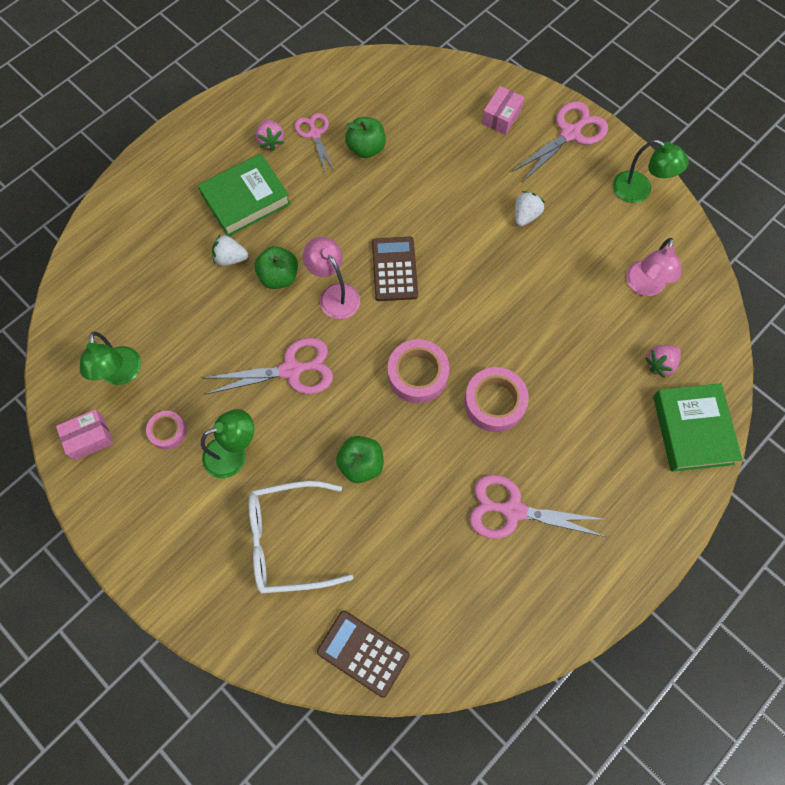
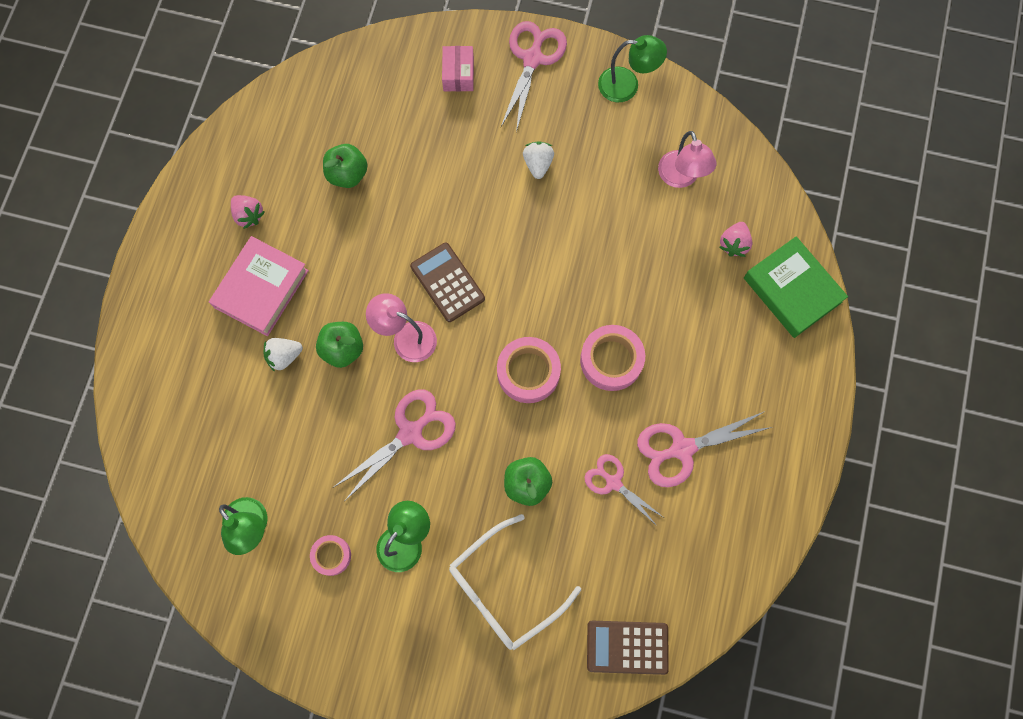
camera: 30 degrees left, 5 degrees up
pink box [56,409,114,461] -> none
green book [198,153,291,236] -> pink book [209,236,309,336]
pink scissors [295,113,335,172] -> pink scissors moved to [585,454,663,526]

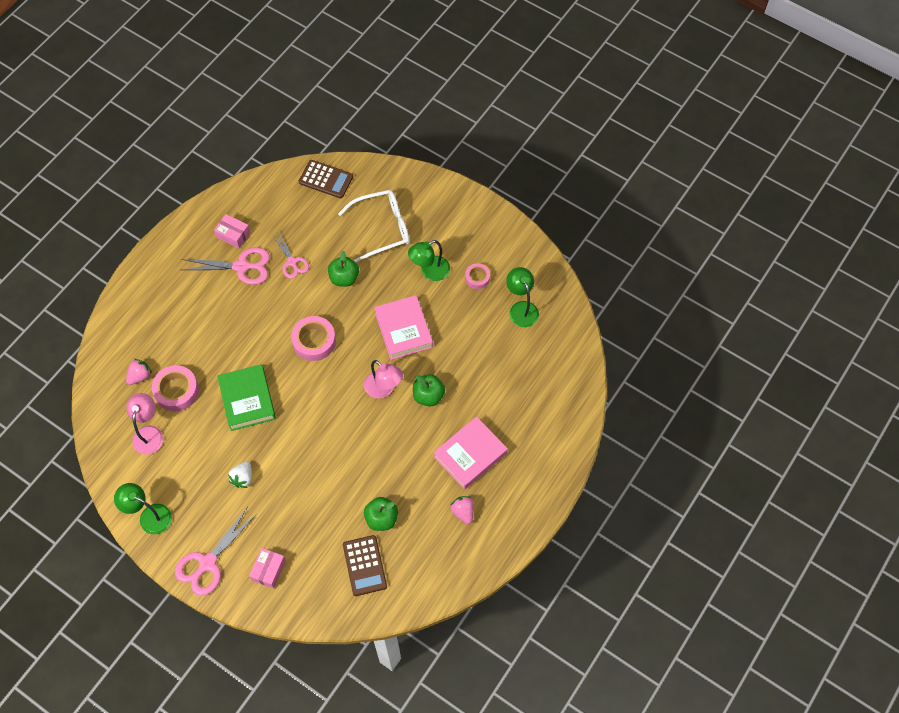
camera: 160 degrees left, 10 degrees down
white strawberry [264,338,303,372] -> none
pink scissors [334,389,456,500] -> pink book [374,295,433,360]
brown calculator [410,242,485,322] -> brown calculator moved to [343,535,387,596]
pink tape [580,325,645,391] -> pink tape moved to [152,365,199,411]
green book [744,236,848,338] -> green book moved to [217,364,276,431]
none -> pink box [214,214,251,248]

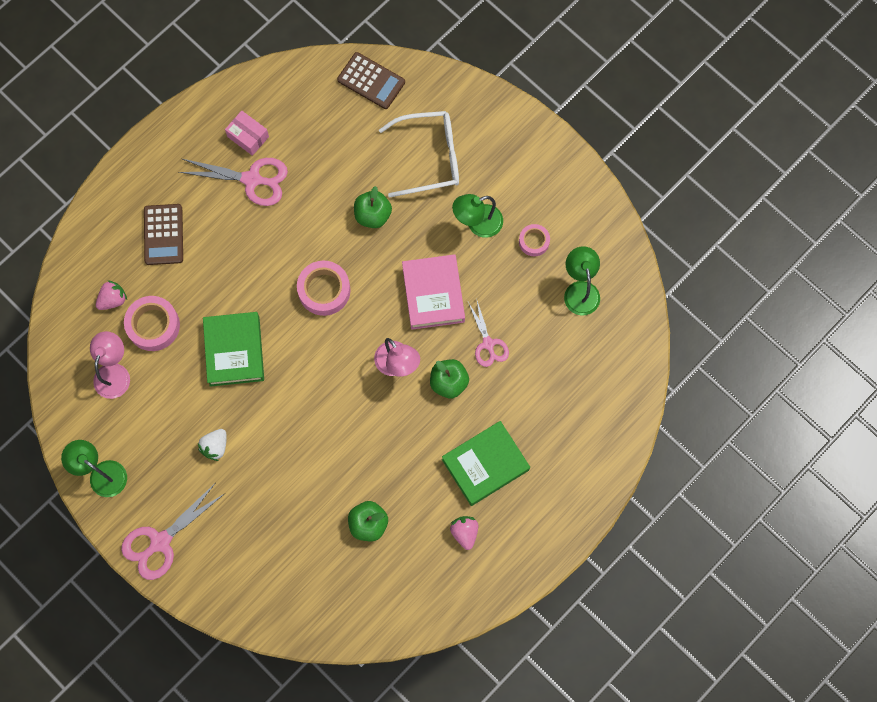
camera: 10 degrees right, 10 degrees up
pink box [249,548,286,588] -> none
pink scissors [273,232,309,279] -> pink scissors moved to [468,298,509,367]
brown calculator [343,535,387,596] -> brown calculator moved to [144,204,183,265]
pink book [433,416,508,490] -> green book [442,421,530,506]

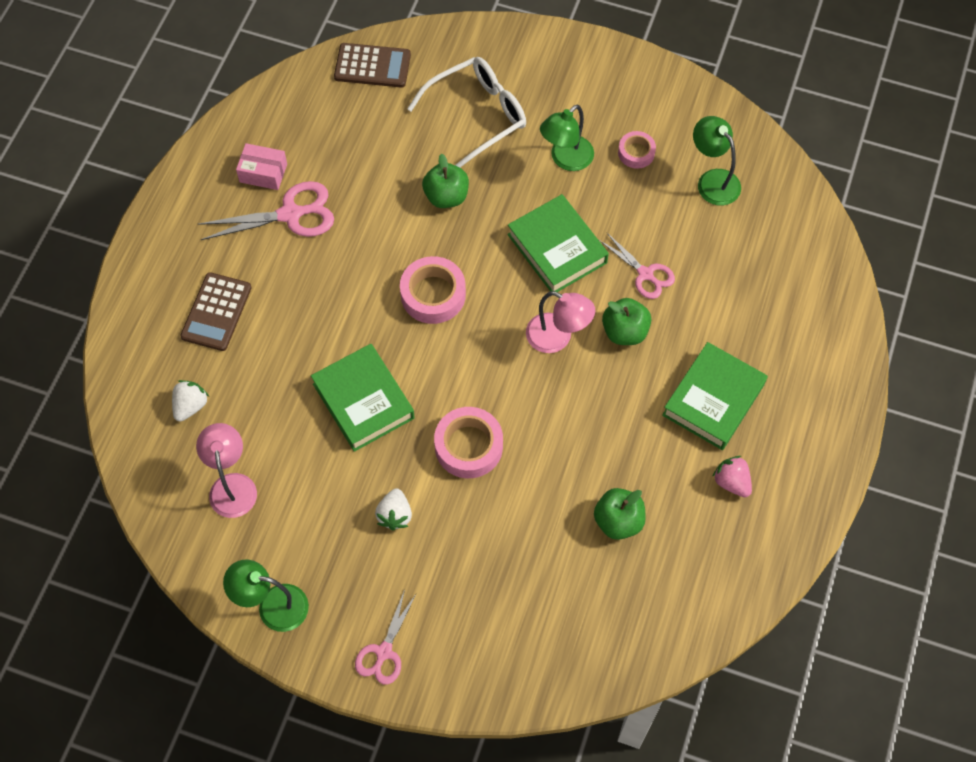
camera: 25 degrees left, 10 degrees down
pink strawberry [96,280,127,310] -> white strawberry [172,380,209,422]
pink scissors [121,484,224,580] -> pink scissors [355,590,416,685], size x0.64
pink tape [124,296,180,351] -> pink tape moved to [434,407,503,478]
brown calculator [144,204,183,265] -> brown calculator turned 45 degrees clockwise [180,272,252,351]
pink book [402,254,465,330] -> green book [507,194,609,292]

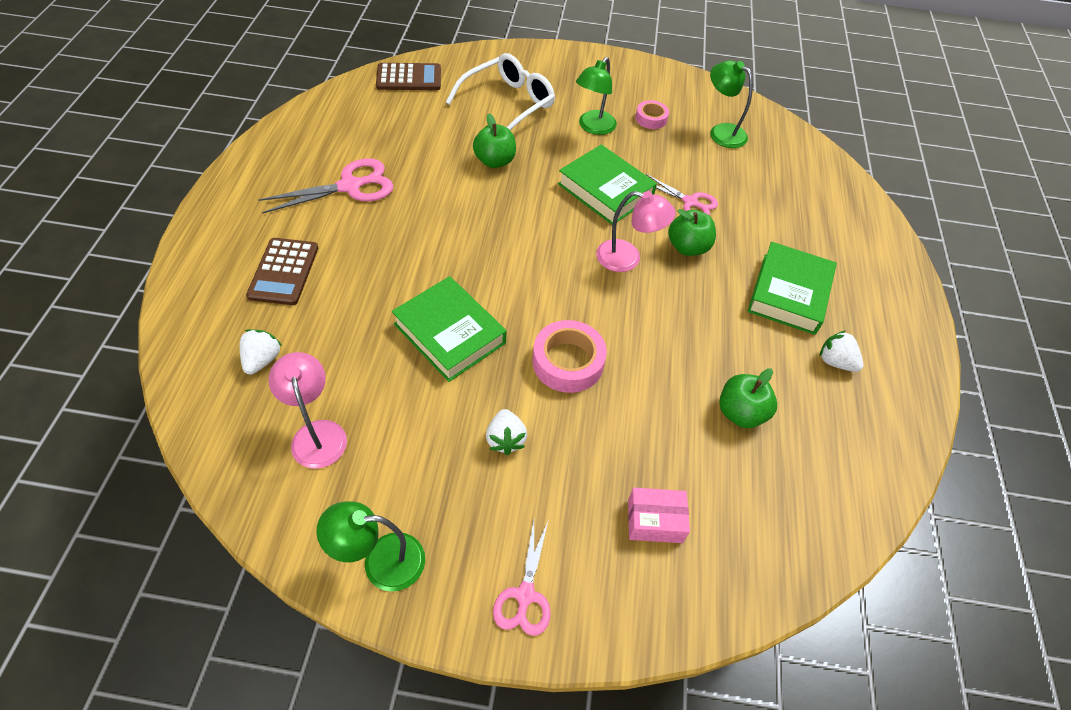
camera: 15 degrees left, 10 degrees down
pink box [236,143,287,190] -> pink box moved to [628,488,690,543]
pink tape [400,256,466,324] -> none
pink strawberry [712,456,752,497] -> white strawberry [819,330,863,372]

